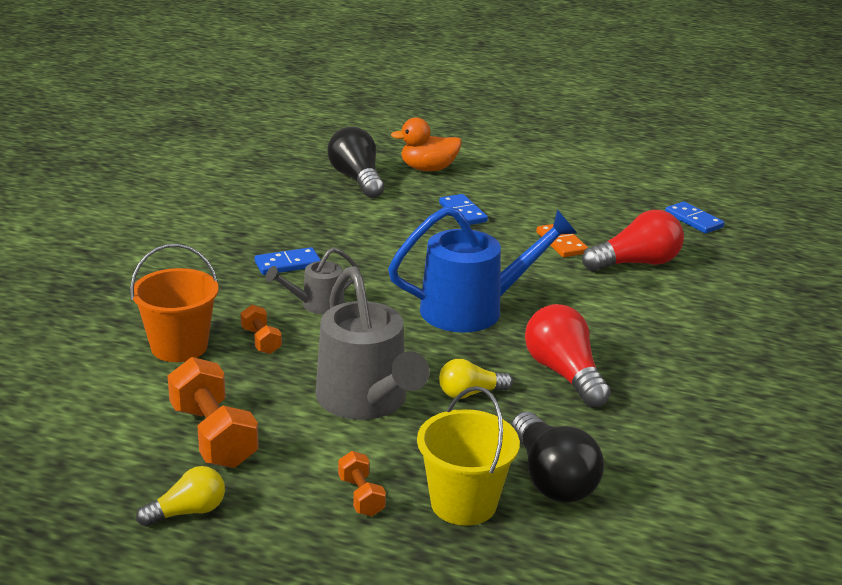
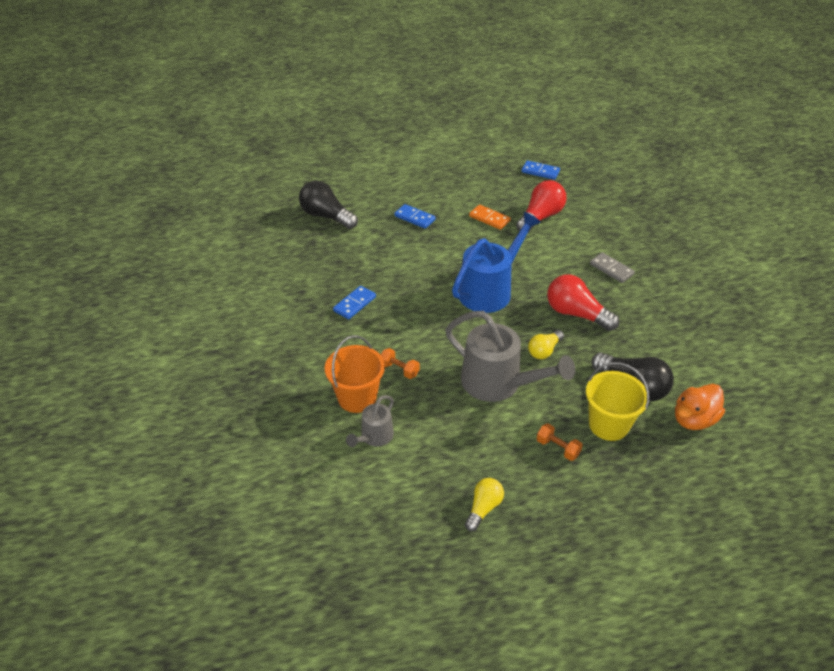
camera: 30 degrees left, 15 degrees up
orange dumbbell [167,357,259,468] -> none
grey watering can [266,247,360,314] -> grey watering can moved to [346,395,394,447]
orange duck [391,117,462,171] -> orange duck moved to [675,384,725,430]
none -> grey domino [590,252,635,283]

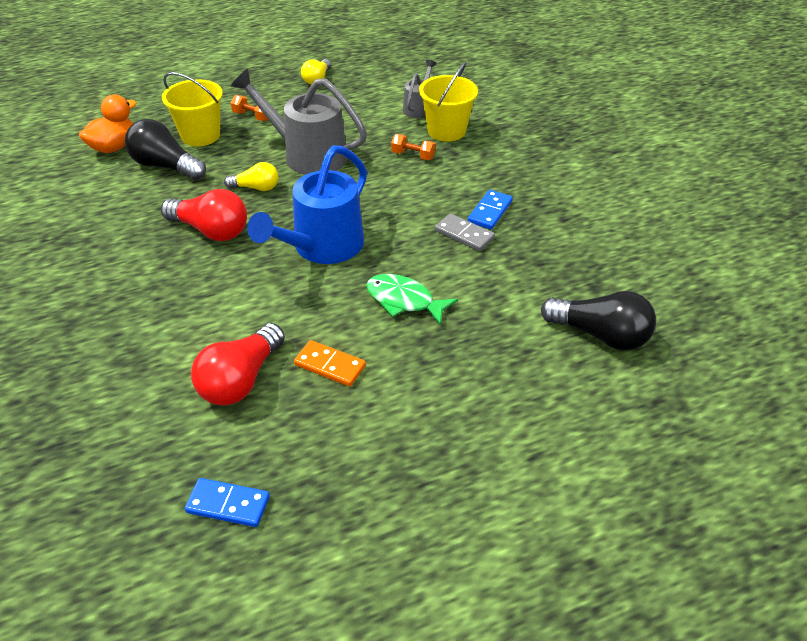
camera: 170 degrees right, 0 degrees up
orange bucket [325,335,385,413] -> yellow bucket [419,62,478,142]
blue domino [394,204,436,229] -> none
yellow light bulb [528,330,564,359] -> yellow light bulb turned 60 degrees clockwise [224,162,278,191]
grey domino [590,252,635,283] -> grey domino moved to [435,213,495,251]
none -> green fish [366,274,458,325]

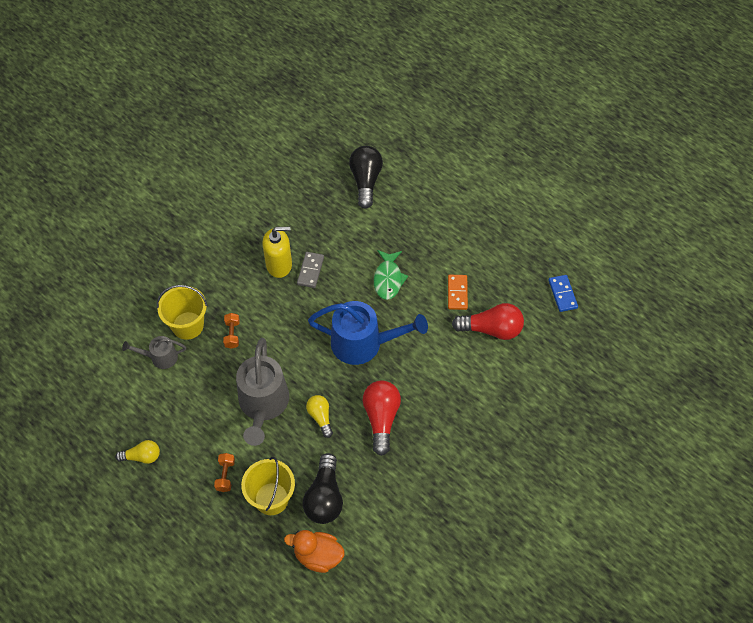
camera: 115 degrees left, 15 degrees up
blue domino [468,190,513,230] -> yellow soap dispenser [262,227,292,278]

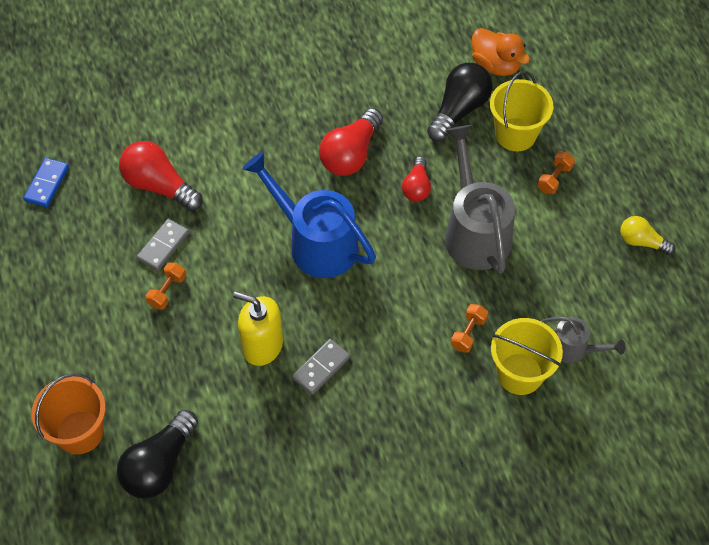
camera: 150 degrees left, 0 degrees up
grey watering can [236,338,289,446] -> grey watering can turned 45 degrees counterclockwise [445,125,515,274]
yellow soap dispenser [262,227,292,278] -> yellow soap dispenser moved to [233,292,283,366]
yellow light bulb [306,395,333,438] -> red light bulb [402,156,431,202]
green fish [374,250,408,300] -> none
orange domino [448,275,468,310] -> grey domino [137,219,189,271]
none -> orange bucket [31,373,106,455]
none -> orange dumbbell [146,262,186,310]

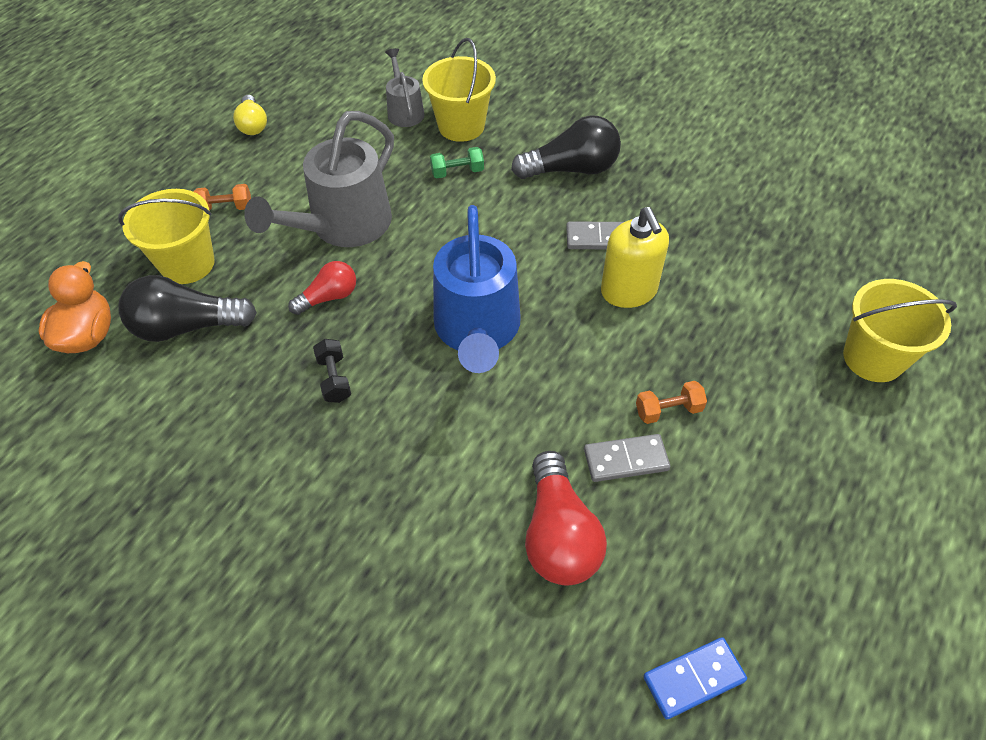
camera: 130 degrees left, 5 degrees down
orange bucket [31,373,106,455] -> yellow bucket [843,279,957,382]
black light bulb [117,410,198,499] -> black light bulb moved to [511,115,621,179]
red light bulb [319,108,383,176] -> black dumbbell [313,339,351,403]
orange dumbbell [451,304,488,353] -> green dumbbell [430,147,484,178]

